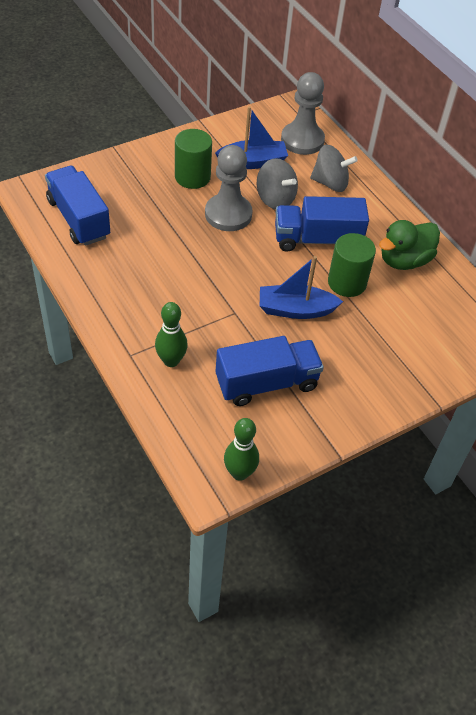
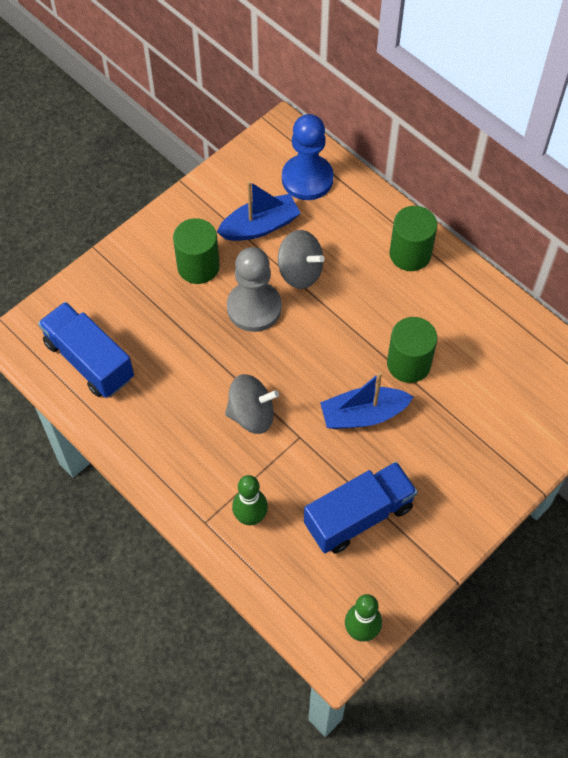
camera: 10 degrees left, 10 degrees up
blue truck [275,196,369,252] -> none
grey pawn [281,72,325,155] -> blue pawn [282,114,334,200]
grey spinning top [310,145,358,192] -> grey spinning top moved to [225,374,279,434]
green duck [379,220,440,270] -> none
none -> green cylinder [389,206,437,271]

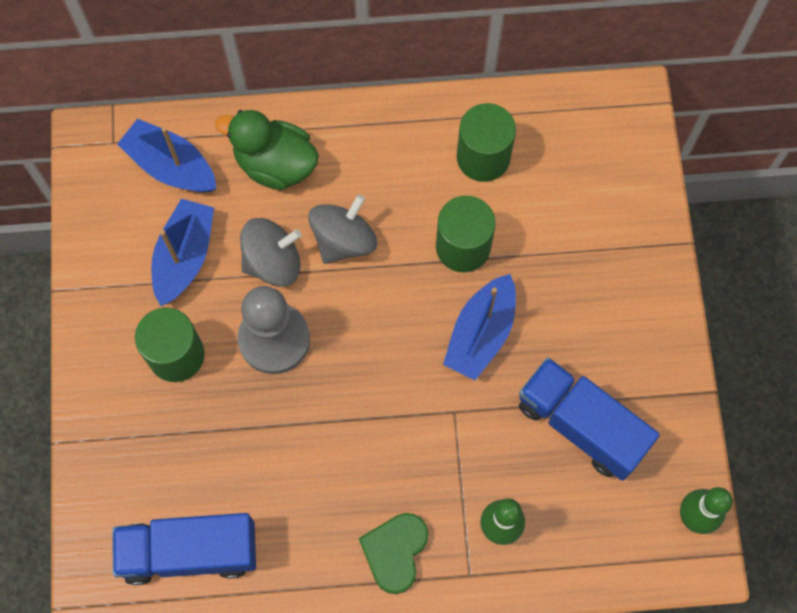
camera: 50 degrees left, 10 degrees up
grey spinning top [225,374,279,434] -> grey spinning top moved to [308,195,377,264]
blue pawn [282,114,334,200] -> blue boat [117,119,217,192]
blue truck [304,462,418,553] -> blue truck turned 60 degrees counterclockwise [519,357,660,481]
green cylinder [389,206,437,271] -> green cylinder moved to [457,103,516,182]
none -> green duck [215,110,319,190]
none -> green heart [359,513,428,594]

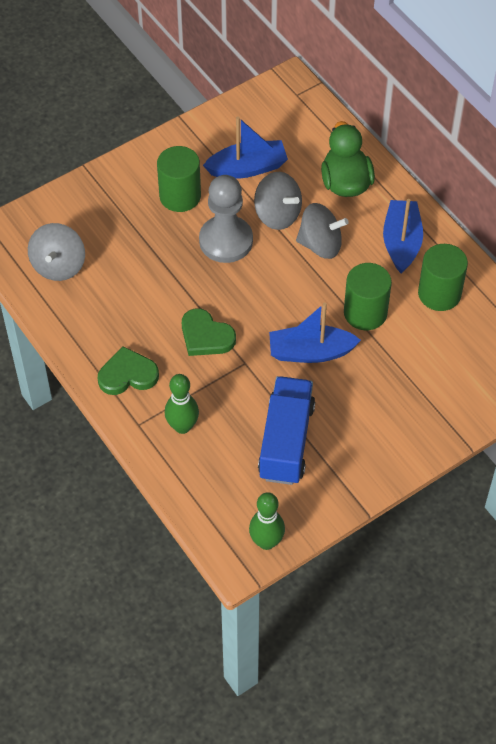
camera: 60 degrees right, 15 degrees down
blue truck [112,513,256,585] -> grey spinning top [28,223,85,281]
blue boat [117,119,217,192] -> blue boat moved to [383,199,423,274]
none -> green heart [182,308,236,356]

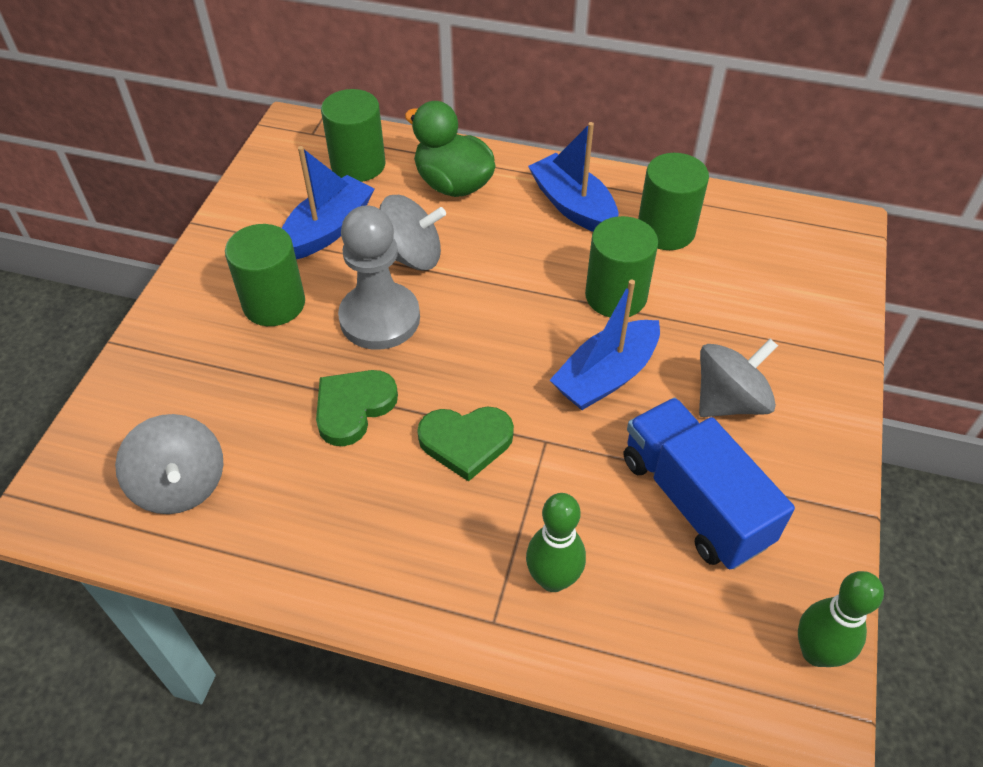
camera: 40 degrees left, 5 degrees down
green heart [98,346,159,395] -> green heart moved to [316,370,398,446]
grey spinning top [296,203,349,259] -> grey spinning top moved to [699,339,778,417]
none -> green cylinder [321,89,386,182]

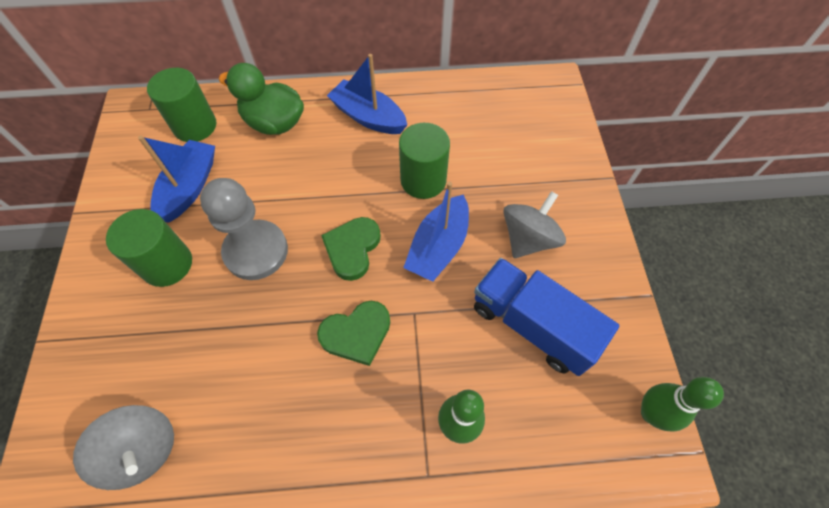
camera: 20 degrees left, 10 degrees up
green heart [316,370,398,446] -> green heart moved to [321,217,381,281]
grey spinning top [379,195,446,271] -> none
green cylinder [638,153,709,250] -> none

